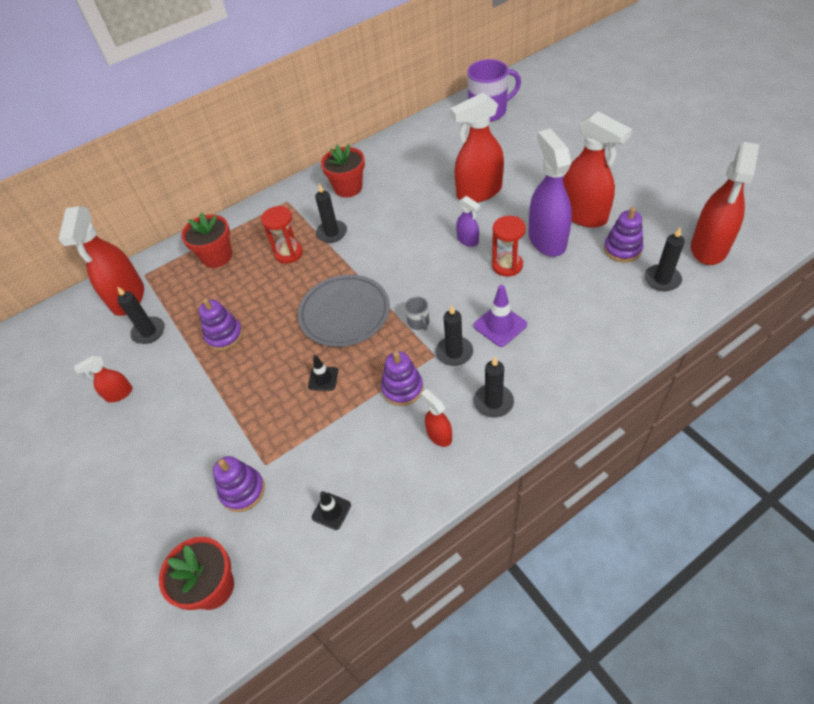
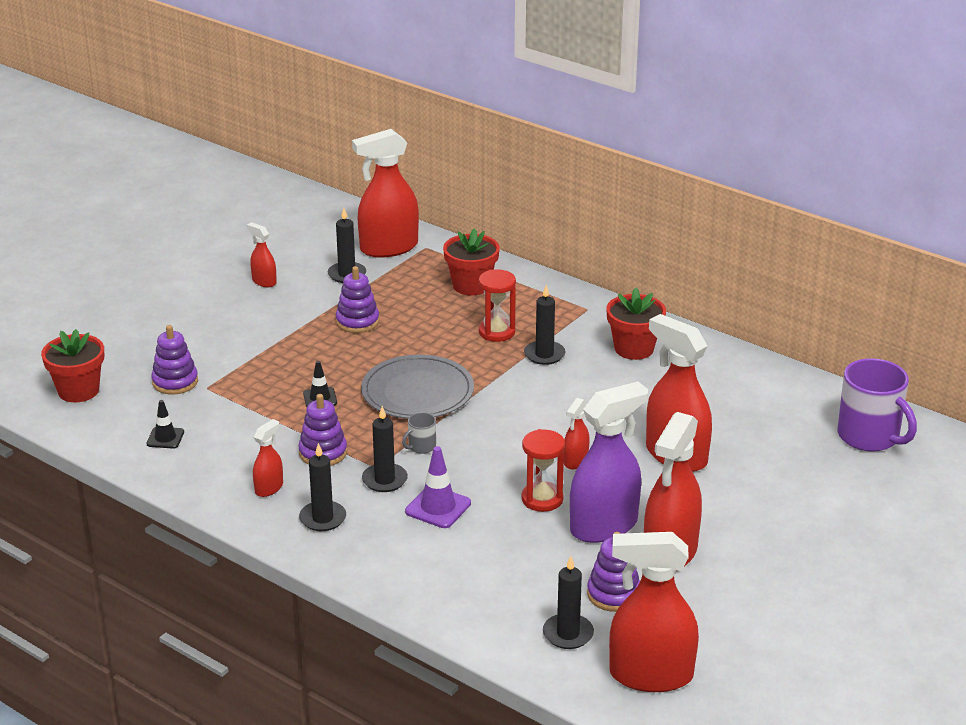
camera: 65 degrees right, 20 degrees down
purple spray bottle [456,196,480,247] -> red spray bottle [564,398,590,469]

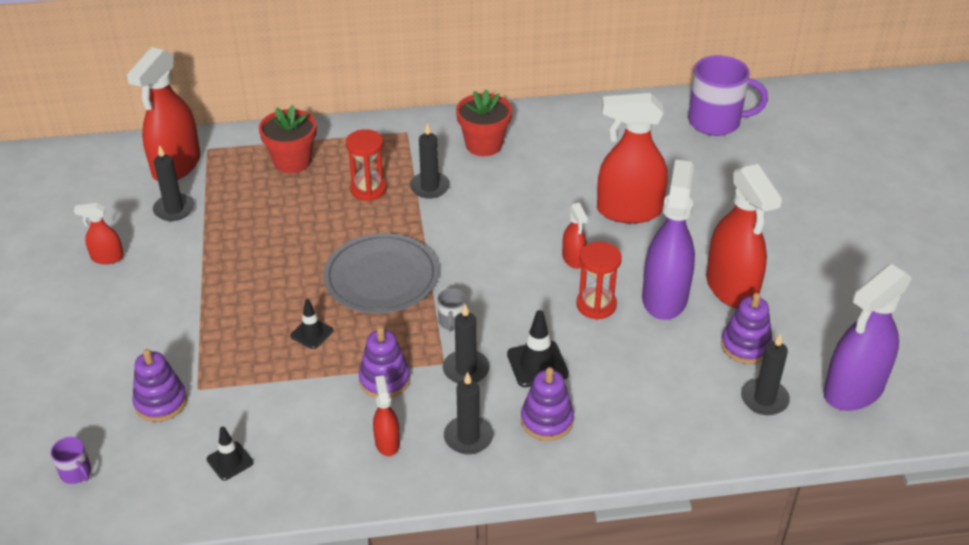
camera: 45 degrees left, 10 degrees up
red flower pot [41,329,104,402] -> purple mug [51,437,91,484]
purple stacking toy [336,266,379,333] -> purple stacking toy moved to [521,367,574,441]
purple traffic cone [405,446,471,528] -> black traffic cone [507,310,569,387]
red spray bottle [609,532,699,692] -> purple spray bottle [824,264,912,411]

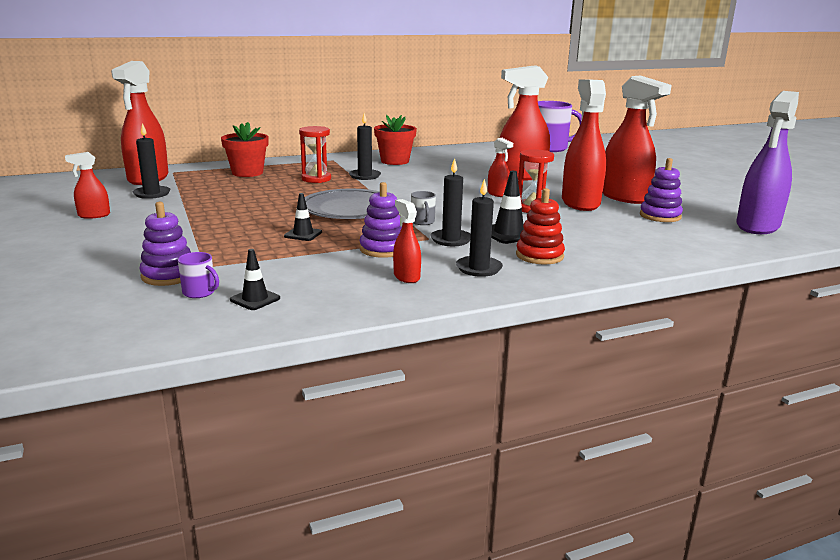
camera: 15 degrees left, 20 degrees down
purple mug [51,437,91,484] -> purple mug moved to [178,252,219,298]
purple stacking toy [521,367,574,441] -> red stacking toy [516,188,565,264]
purple spray bottle [642,160,695,320] -> red spray bottle [562,79,606,211]
black candle [741,333,790,415] -> none

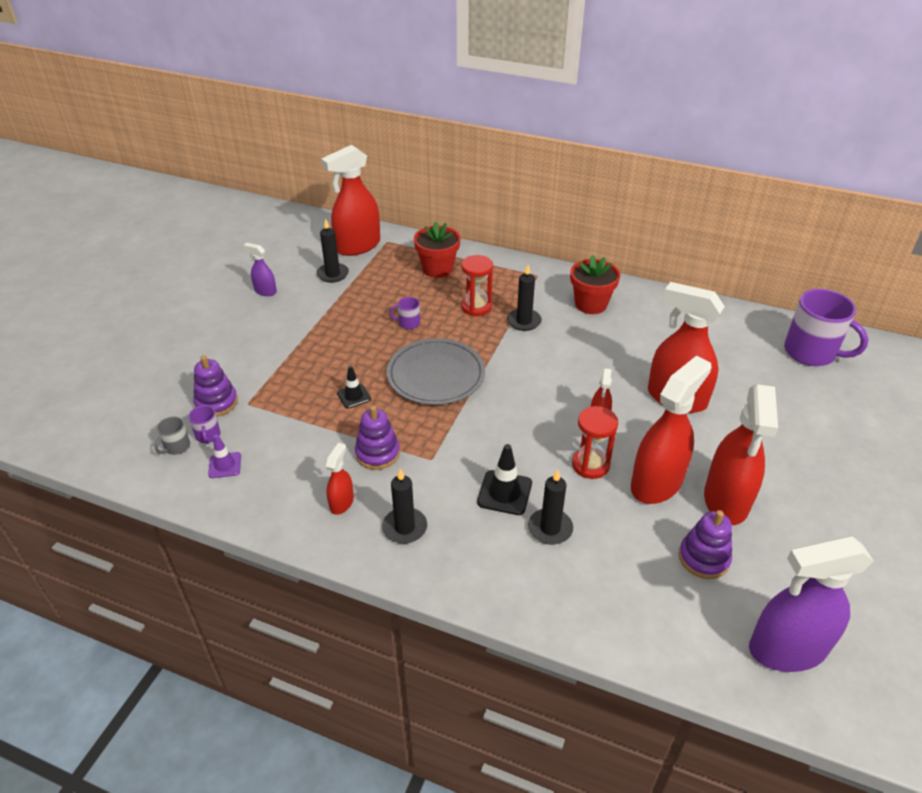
camera: 45 degrees right, 20 degrees up
red spray bottle [65,152,110,219] -> purple spray bottle [243,243,277,296]
black traffic cone [230,249,280,310] -> purple traffic cone [208,434,241,478]
grey mug [411,191,436,225] -> grey mug moved to [155,417,190,455]
black candle [430,158,471,246] -> black candle moved to [528,470,573,545]
red stacking toy [516,188,565,264] -> none
none -> purple mug [389,297,420,329]

